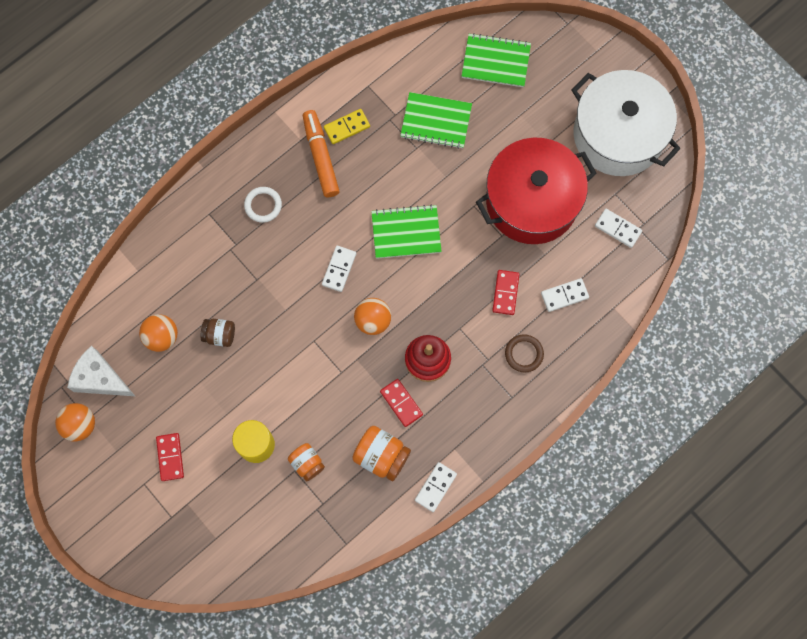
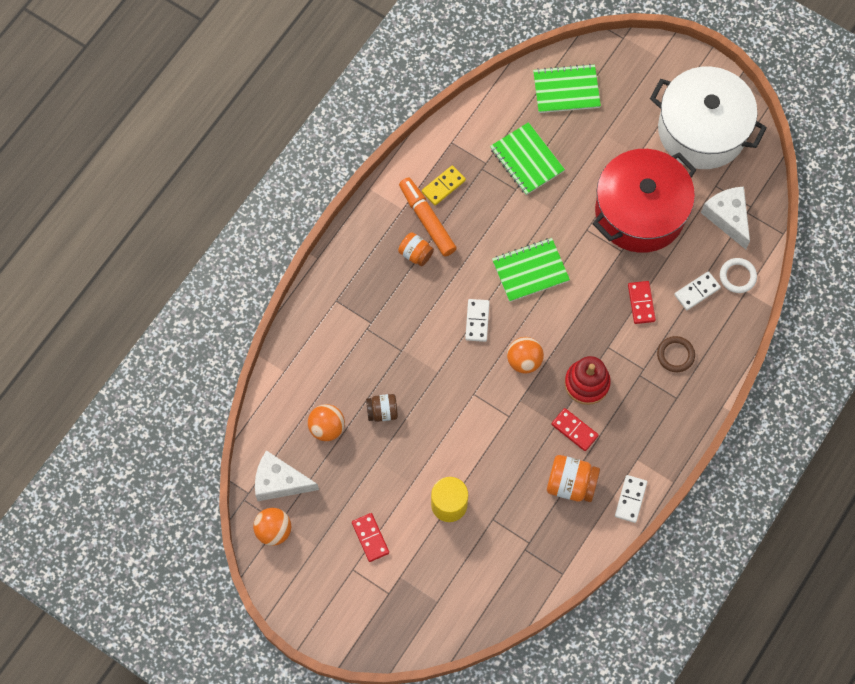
camera: 15 degrees left, 5 degrees down
white ring [244,187,282,223] -> white ring moved to [720,258,757,293]
orange jar [288,443,325,481] -> orange jar moved to [398,232,434,266]
green notebook [400,92,472,149] -> green notebook turned 60 degrees clockwise [490,122,565,195]
white domino [595,209,642,248] -> white cheese [701,186,750,249]

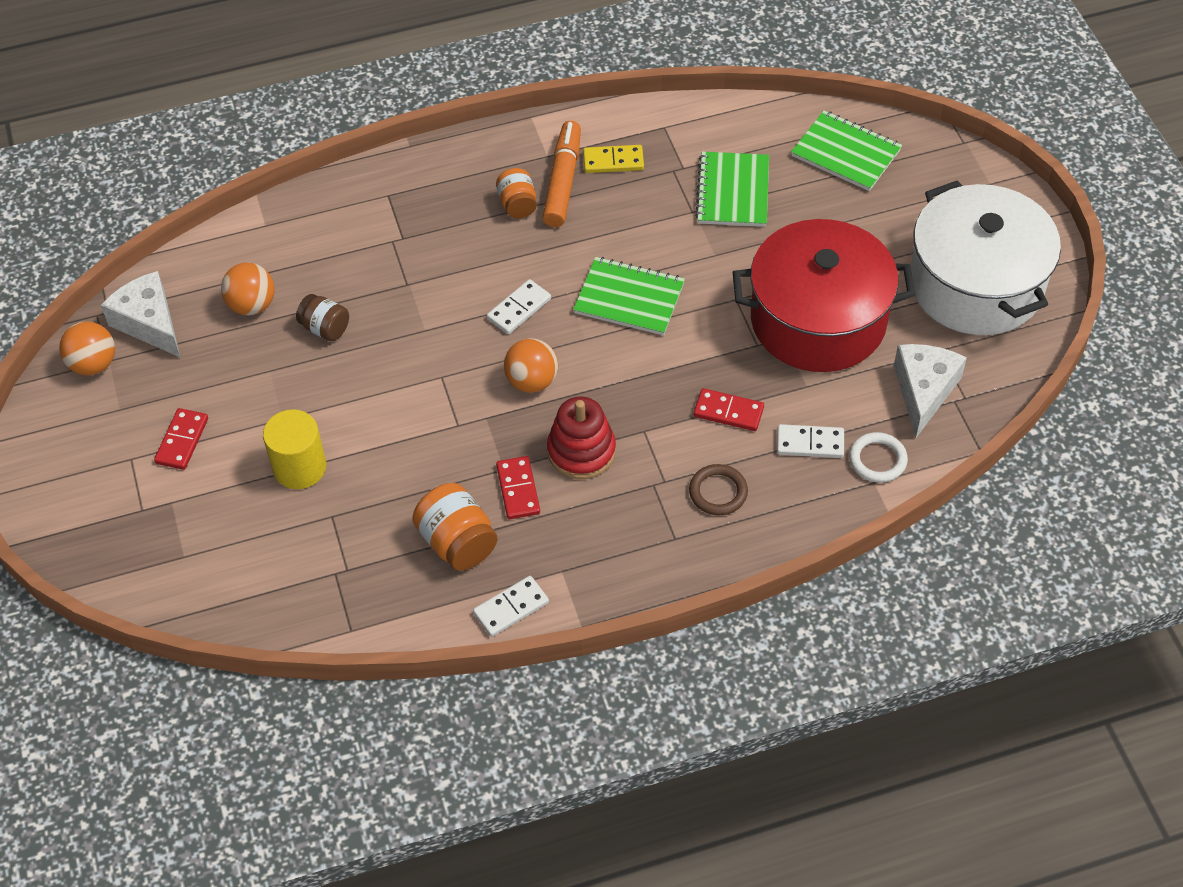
camera: 40 degrees right, 15 degrees down
red domino [628,281,656,324] -> red domino turned 75 degrees clockwise [694,388,764,431]

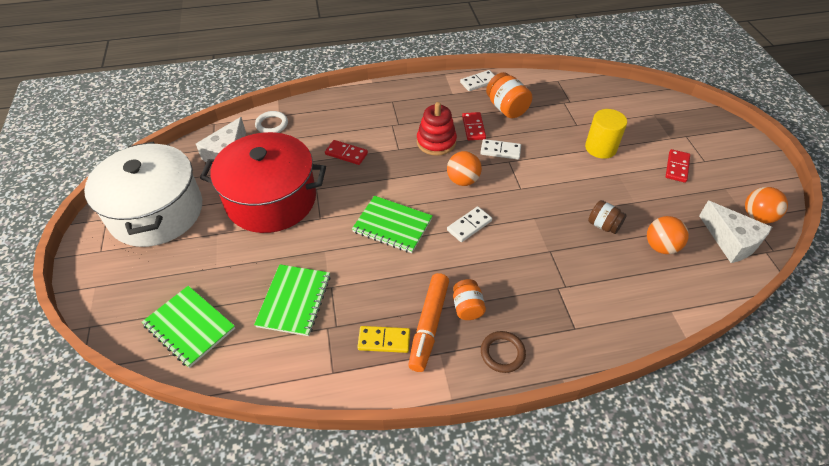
camera: 175 degrees left, 5 degrees down
brown ring [689,464,748,515] -> brown ring moved to [481,331,526,373]
white domino [777,424,844,458] -> white domino moved to [480,139,521,159]

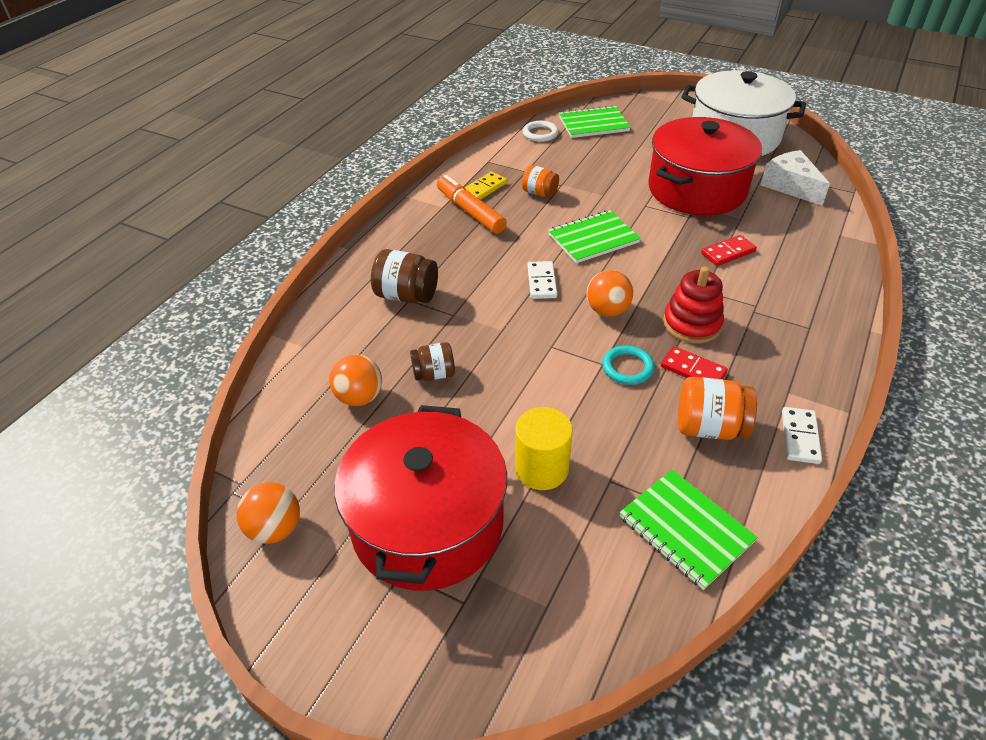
camera: 130 degrees right, 5 degrees down
green notebook [254,264,331,336] -> green notebook moved to [619,470,758,590]
white ring [255,111,288,133] -> white ring moved to [523,121,558,142]
orange jar [453,279,486,320] -> orange jar moved to [522,165,559,197]
white domino [480,139,521,159] -> turquoise ring [602,345,654,385]
brown ring [481,331,526,373] -> none
red domino [666,149,690,183] -> red pot [334,405,507,591]
white cheese [699,201,772,263] -> none
none -> brown jar [371,249,438,303]

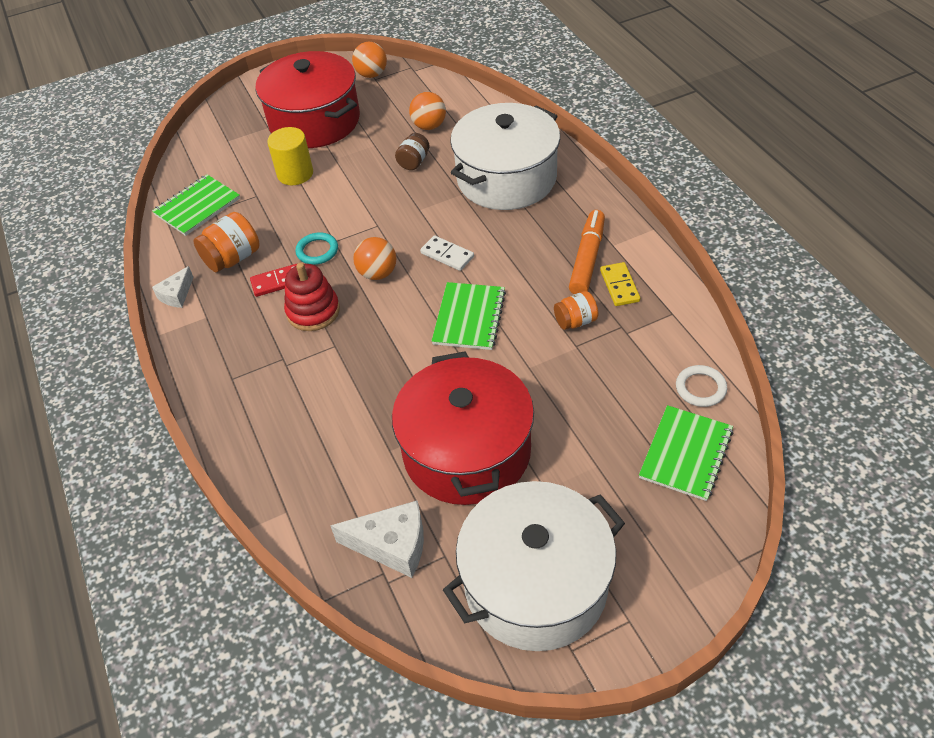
camera: 130 degrees right, 5 degrees up
brown jar [371,249,438,303] -> white pot [450,103,560,210]
orange marker [437,175,507,234] -> orange marker turned 75 degrees counterclockwise [569,210,605,294]
green notebook [619,470,758,590] -> green notebook turned 45 degrees counterclockwise [152,174,240,236]
red domino [701,235,757,266] -> none
white domino [782,407,822,464] -> white cheese [152,266,194,308]

